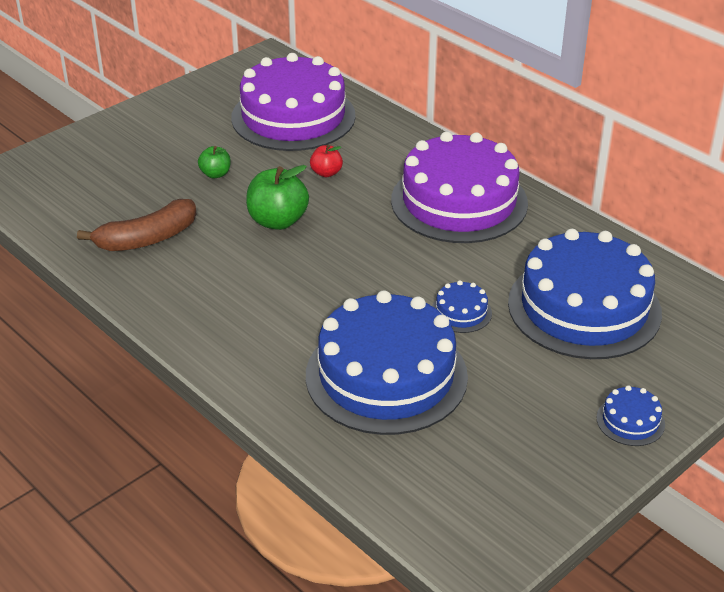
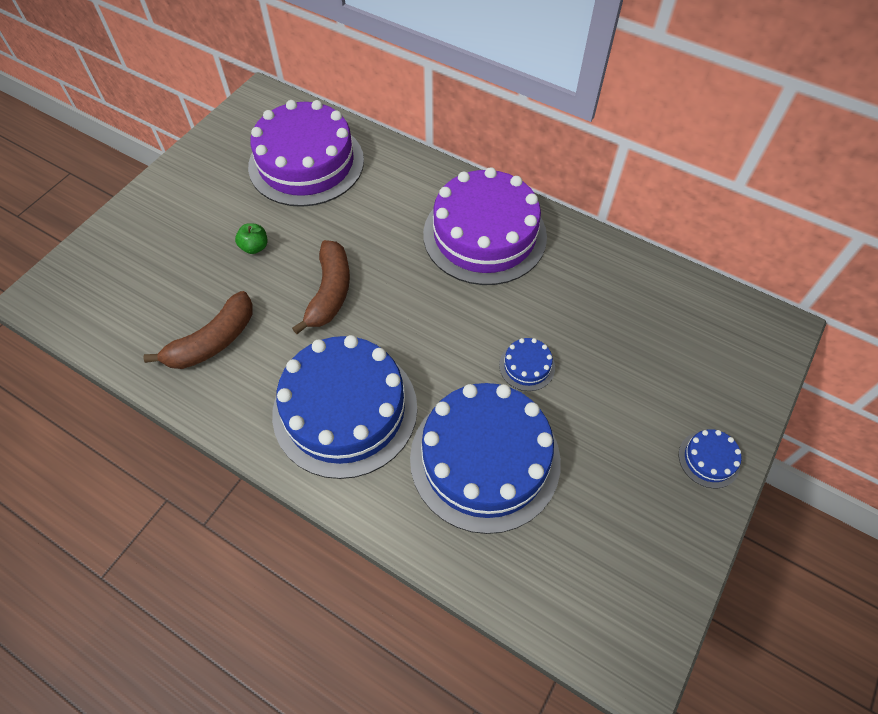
camera: 15 degrees left, 20 degrees up
green apple [246,165,309,230] -> brown banana [292,240,350,334]
red apple [310,144,343,177] -> none
blue cake [508,229,662,359] -> blue cake moved to [272,335,417,479]

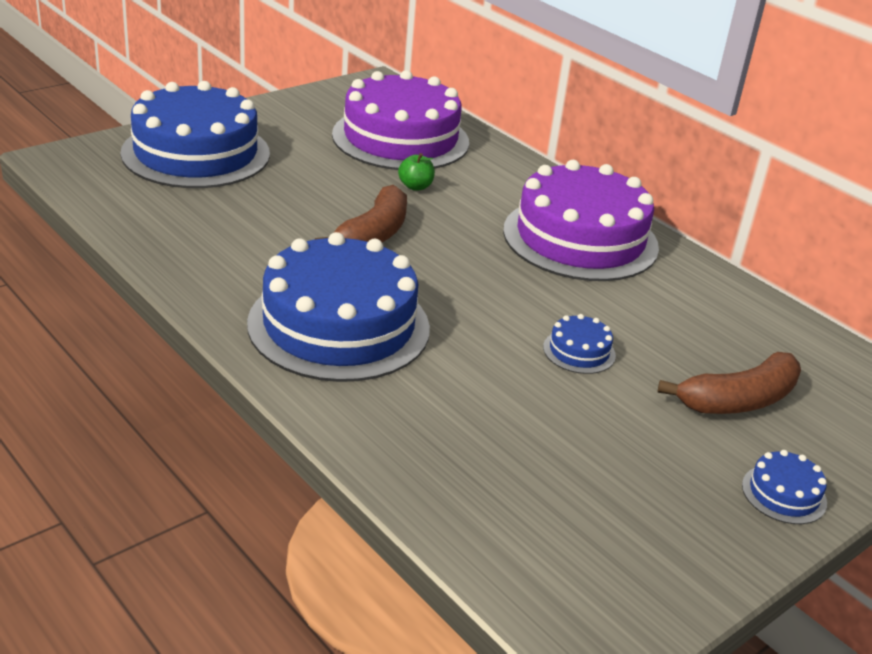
camera: 15 degrees right, 25 degrees down
brown banana [143,291,253,369] -> brown banana moved to [657,352,801,414]
green apple [235,223,267,254] -> green apple moved to [398,153,435,191]
blue cake [410,383,561,534] -> blue cake moved to [120,81,270,188]

